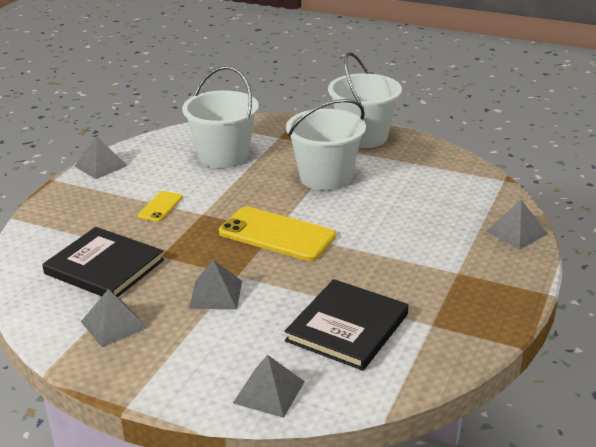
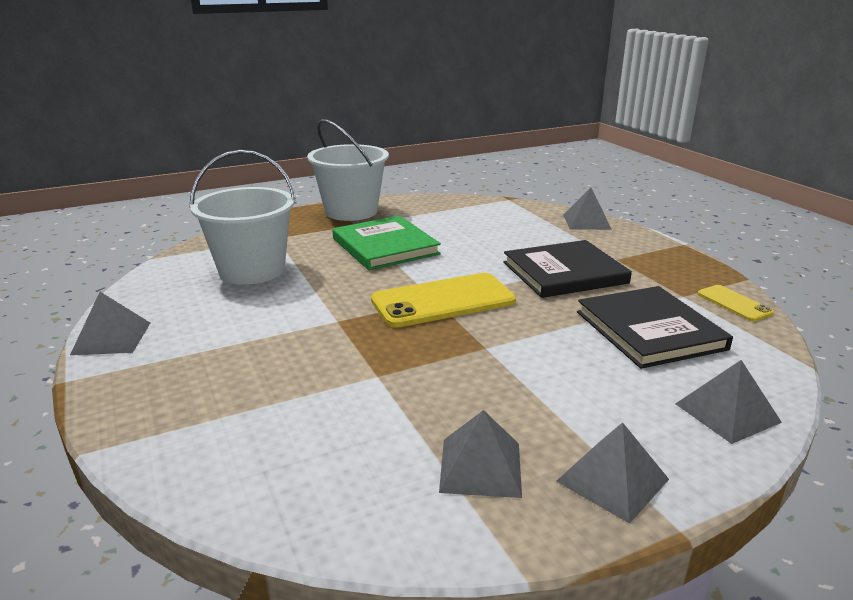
camera: 50 degrees left, 5 degrees down
black book [42,227,164,297] -> black book moved to [503,240,632,298]
yellow phone [138,191,183,222] -> yellow phone moved to [698,285,774,321]
grey pyramid [189,260,242,310] -> grey pyramid moved to [556,422,669,524]
white bucket [286,99,366,191] -> green book [332,216,441,270]

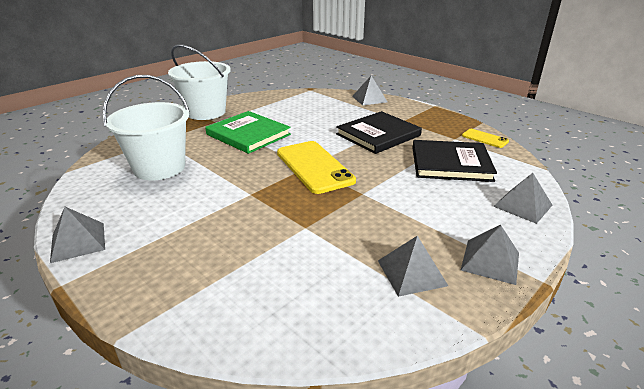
camera: 20 degrees left, 5 degrees up
yellow phone [371,273,516,328] -> yellow phone turned 75 degrees counterclockwise [277,141,356,194]
black book [577,286,733,369] -> black book turned 45 degrees counterclockwise [413,140,497,182]

